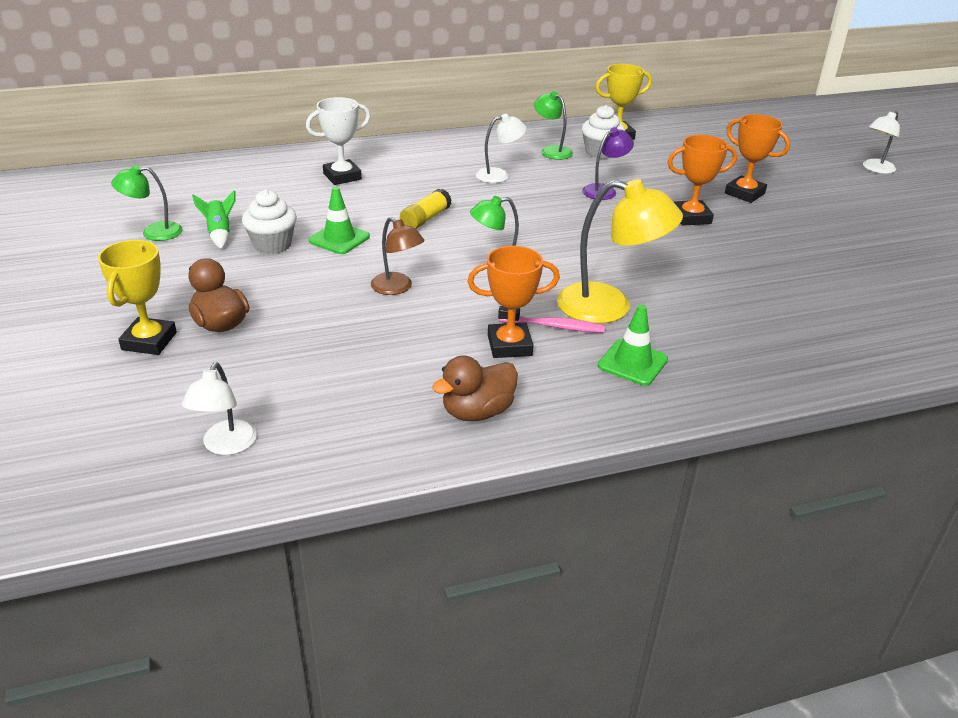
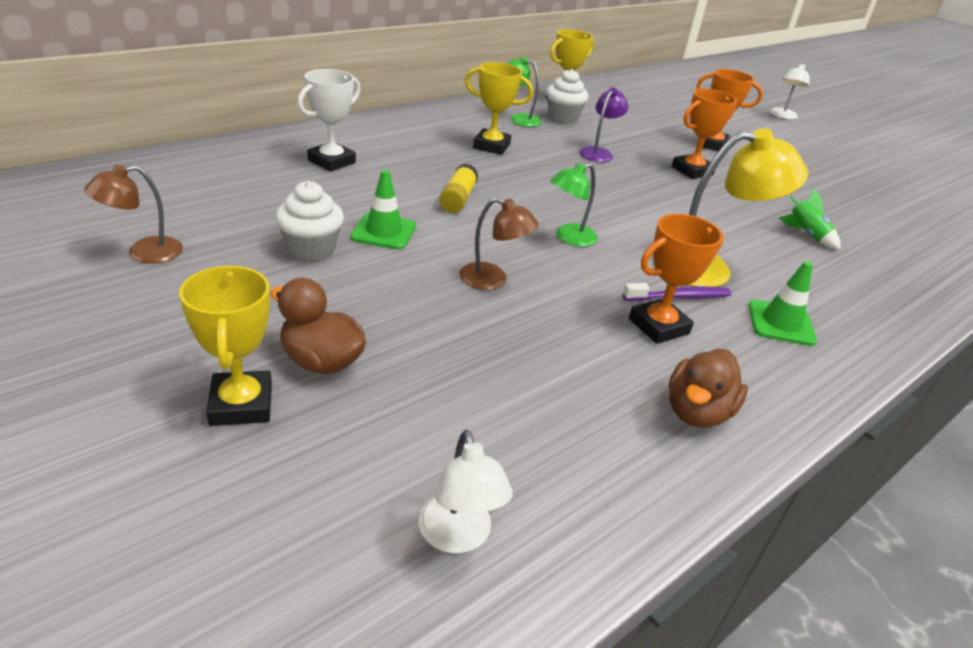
camera: 25 degrees left, 0 degrees up
green lamp [111,165,182,241] -> brown lamp [84,164,183,263]
green rocket [192,190,235,249] -> green rocket moved to [779,189,841,250]
white lamp [476,114,527,183] -> yellow trophy [465,62,533,155]
pink toothbrush [498,306,605,333] -> purple toothbrush [623,283,732,301]

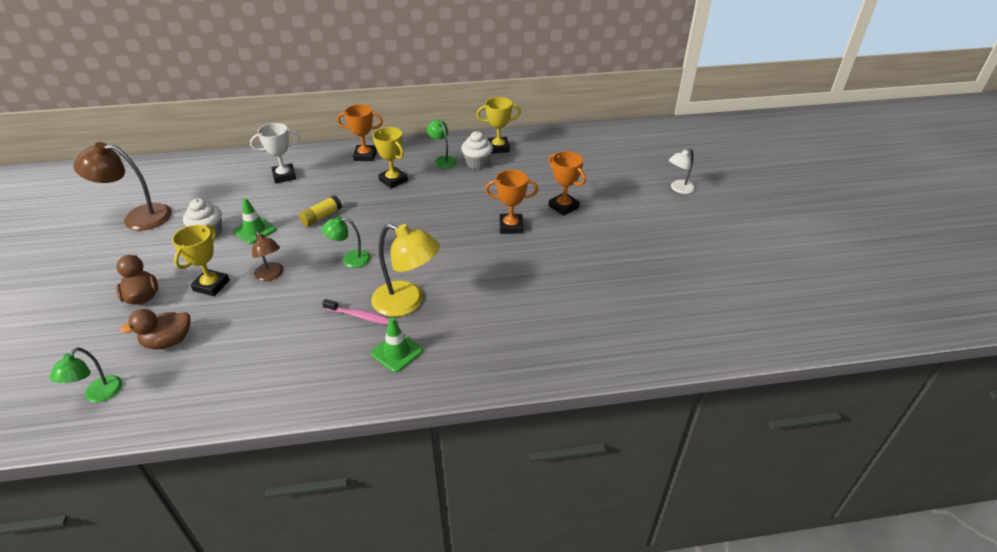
camera: 35 degrees right, 5 degrees up
brown lamp [84,164,183,263] -> brown lamp [73,142,172,231], size x1.74
yellow trophy [179,266,272,426] -> yellow trophy moved to [172,225,230,296]
white lamp [419,430,513,554] -> green lamp [50,347,122,403]
purple lamp [579,87,628,162] -> none
purple toothbrush [623,283,732,301] -> pink toothbrush [322,299,389,325]
orange trophy [629,214,724,344] -> orange trophy moved to [337,104,383,161]
brown duck [669,349,748,428] -> brown duck moved to [120,309,190,350]
green rocket [779,189,841,250] -> none

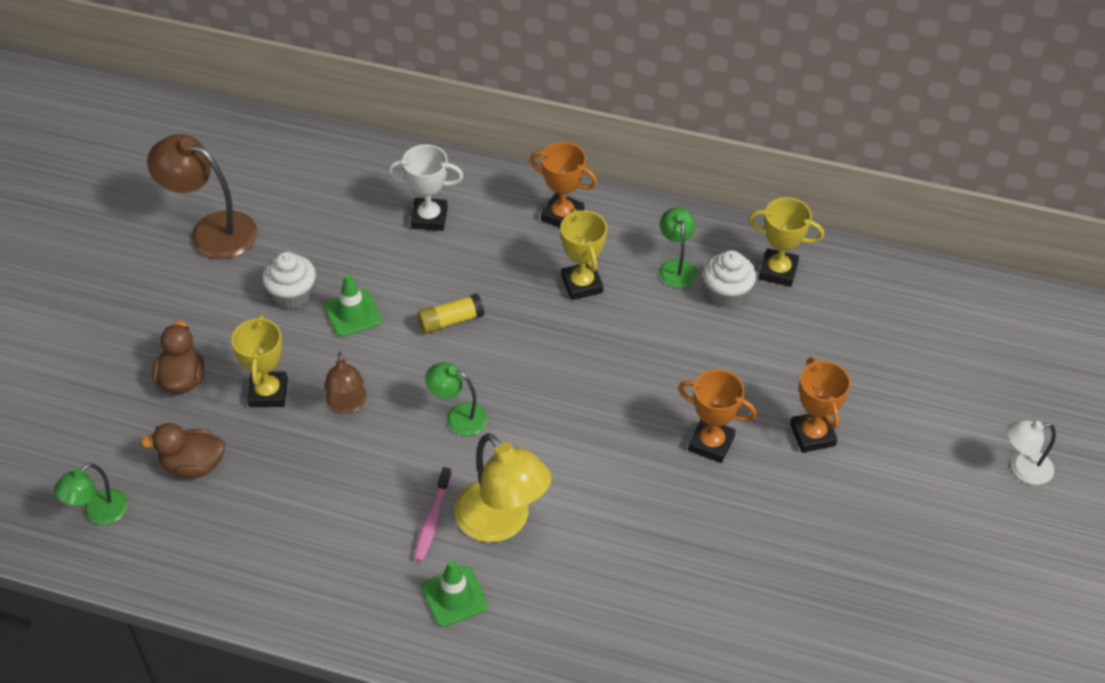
camera: 25 degrees right, 10 degrees up
yellow trophy [172,225,230,296] -> yellow trophy turned 45 degrees counterclockwise [231,315,288,407]
pink toothbrush [322,299,389,325] -> pink toothbrush turned 60 degrees clockwise [414,467,452,562]

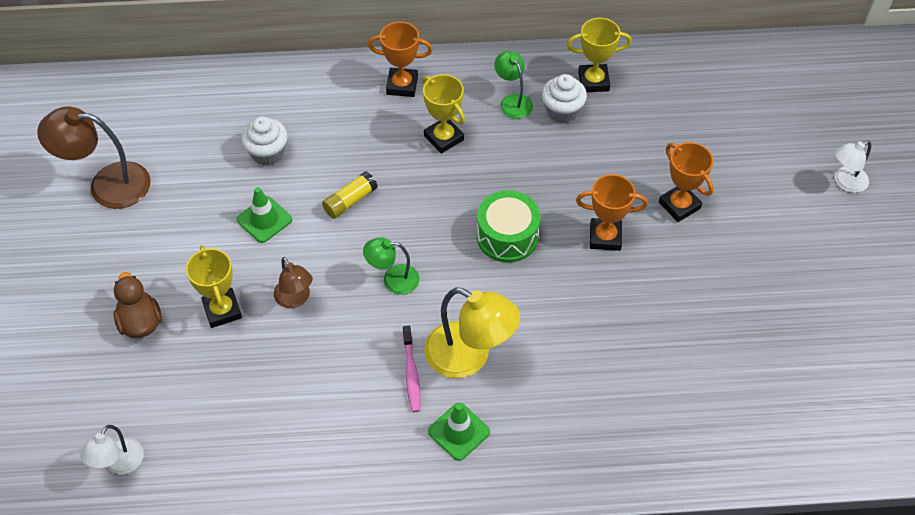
camera: 20 degrees left, 5 degrees up
green lamp [54,463,128,525] -> white lamp [80,425,144,474]
brown duck [141,423,225,478] -> none
white cupcake [262,252,316,309] -> white cupcake moved to [241,116,288,166]
white trophy [389,144,463,231] -> none
none -> green drum [477,190,541,262]

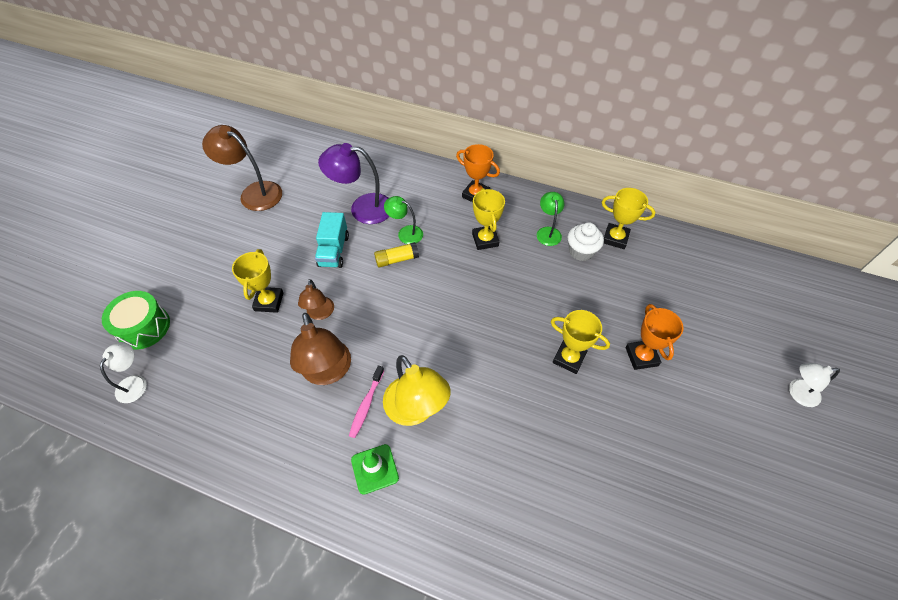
camera: 25 degrees right, 0 degrees up
white lamp [80,425,144,474] -> white lamp turned 150 degrees clockwise [100,342,147,403]
brown duck [114,272,162,338] -> none
green traffic cone [236,187,292,243] -> turquoise truck [315,212,349,268]
white cupcake [241,116,288,166] -> purple lamp [318,143,389,224]
green lamp [363,237,420,295] -> green lamp moved to [384,196,423,244]
green drum [477,190,541,262] -> green drum moved to [102,291,170,350]
orange trophy [576,174,648,251] -> yellow trophy [551,310,610,374]
none -> brown lamp [290,313,351,385]

